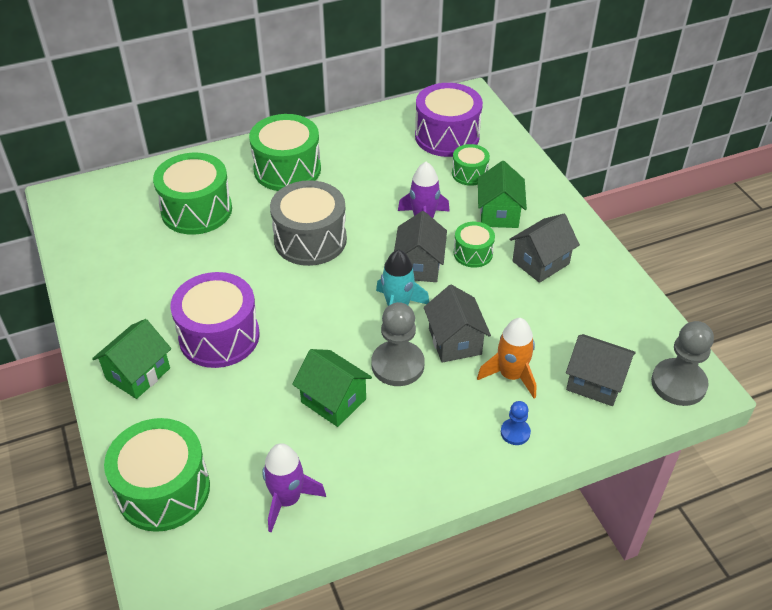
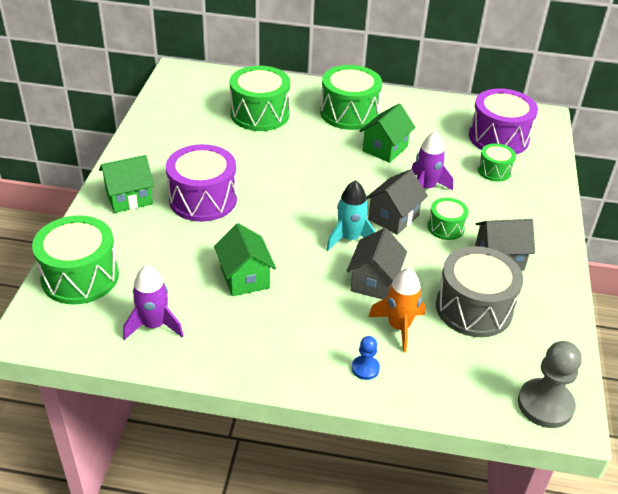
camera: 30 degrees right, 5 degrees down
grey drum [270,180,347,266] -> grey drum moved to [436,246,523,337]
grey pawn [371,302,425,386] -> none
green house [478,161,527,228] -> green house moved to [360,103,416,163]
grey house [566,334,636,406] -> none

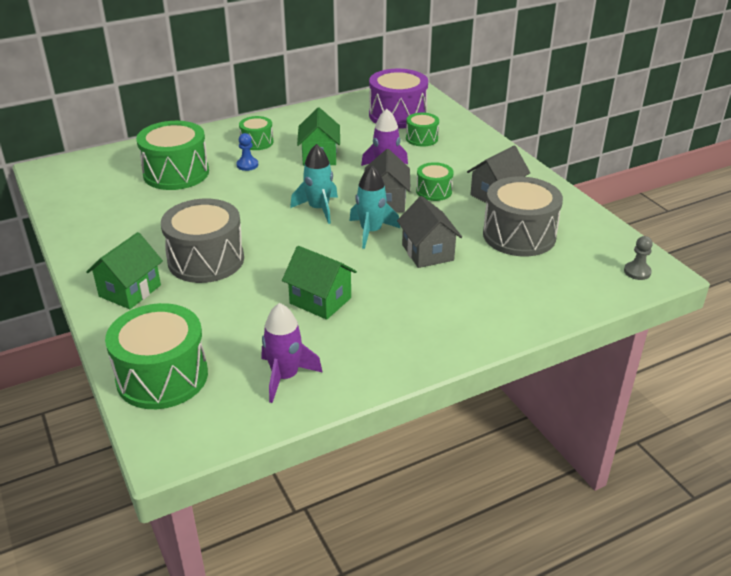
camera: 35 degrees left, 5 degrees down
purple drum [166,144,237,222] -> grey drum [161,199,244,283]
green drum [320,65,382,130] -> green drum [239,116,274,150], size x0.53
blue pawn [352,336,380,380] -> blue pawn moved to [236,133,258,171]
orange rocket [368,268,425,352] -> none
grey pawn [518,341,582,428] -> grey pawn [624,236,653,280], size x0.52
none -> turquoise rocket [290,144,338,224]

